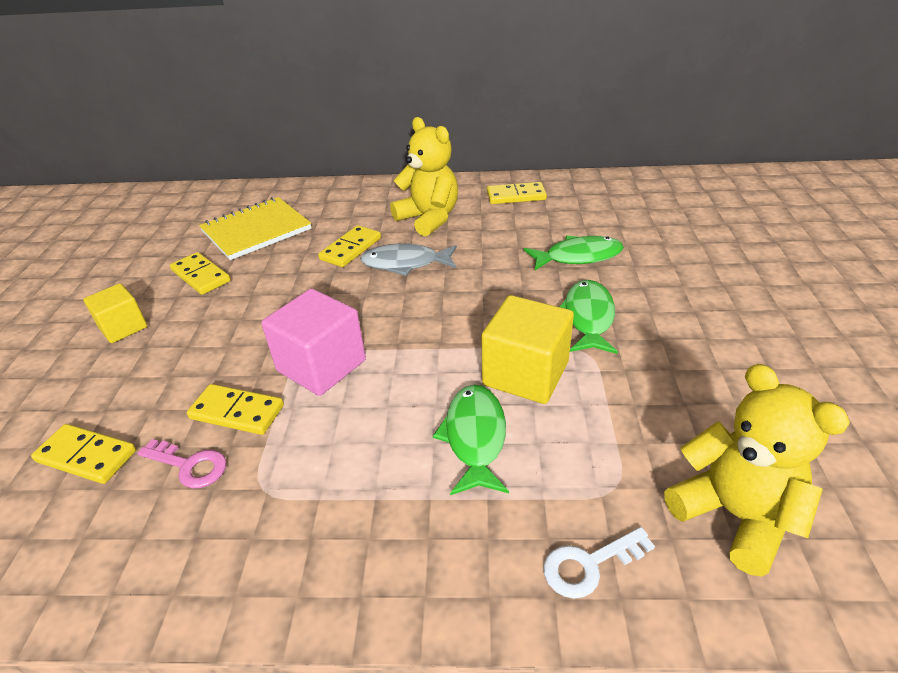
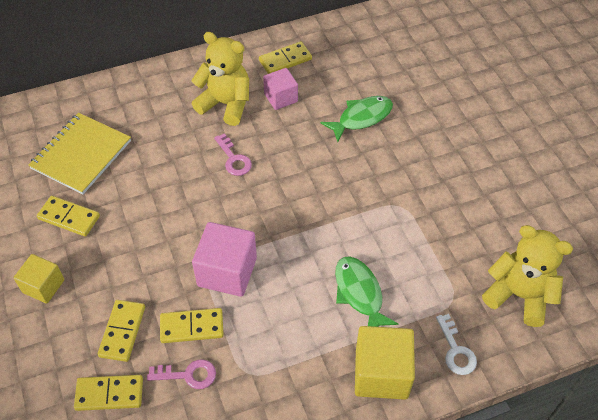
camera: 25 degrees left, 15 degrees up
yellow domino [318,225,381,267] -> yellow domino moved to [98,300,145,362]
grey fish [360,243,457,276] -> pink key [214,133,252,176]
yellow cube [481,295,574,404] -> yellow cube moved to [355,326,415,400]
white key [543,527,655,599] -> white key turned 60 degrees counterclockwise [436,314,477,375]
green fish [559,280,618,354] -> none
none -> pink cube [263,68,298,110]

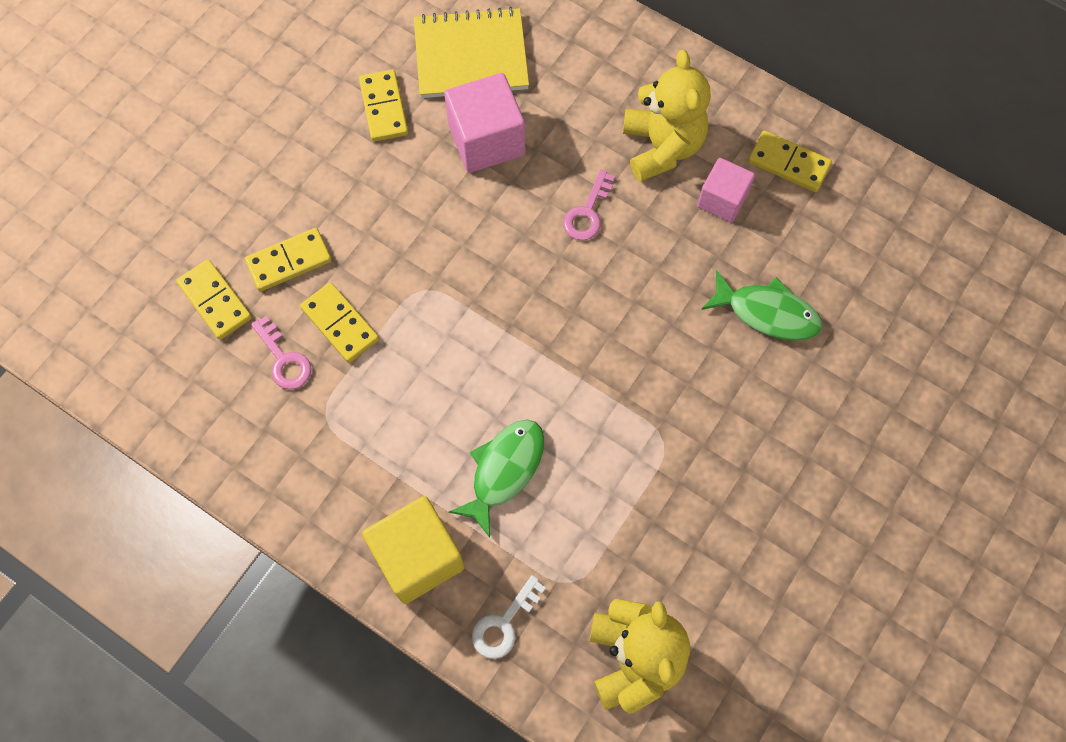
camera: 55 degrees right, 15 degrees up
yellow cube [14,254,64,304] -> none
pink cube [192,222,257,297] -> pink cube moved to [444,73,525,173]

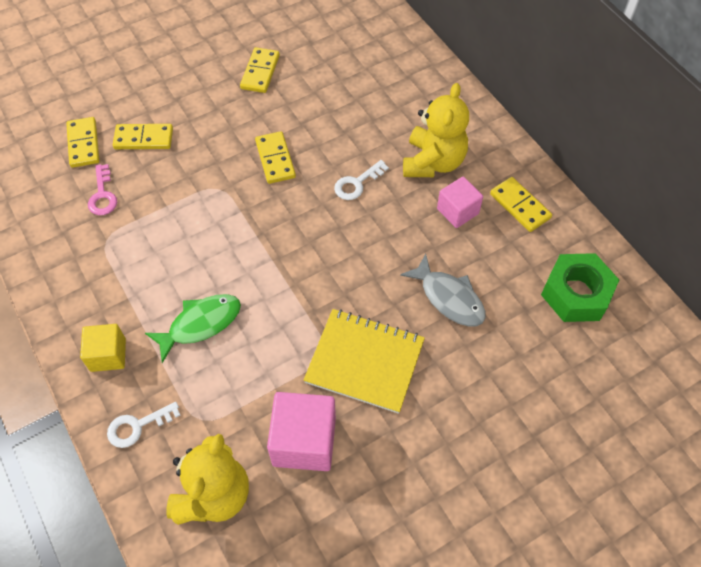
camera: 25 degrees right, 10 degrees down
yellow domino [300,282,379,363] -> yellow domino moved to [255,131,296,184]
yellow cube [362,496,464,604] -> yellow cube [80,324,126,372], size x0.63
yellow notebook [414,7,529,98] -> yellow notebook moved to [304,309,425,414]
pink cube [444,73,525,173] -> pink cube moved to [267,392,336,471]
pink key [563,170,615,240] -> white key [334,160,389,200]
green fish [701,270,822,341] -> grey fish [400,254,485,326]
none -> green nut [541,253,619,322]

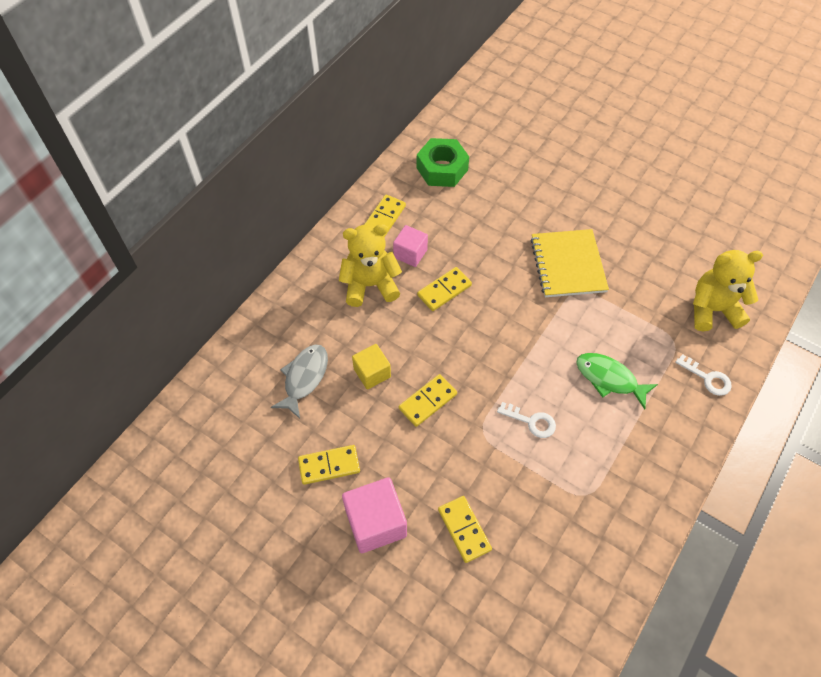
camera: 115 degrees left, 0 degrees up
yellow domino [66,117,99,168] -> yellow domino moved to [417,267,472,311]
yellow cube [80,324,126,372] -> yellow cube moved to [352,344,391,389]
pink key [88,164,117,215] -> none
pink cube [267,392,336,471] -> pink cube moved to [342,477,407,553]
white key [334,160,389,200] -> white key moved to [497,402,556,438]
grey fish [400,254,485,326] -> grey fish moved to [271,345,328,419]

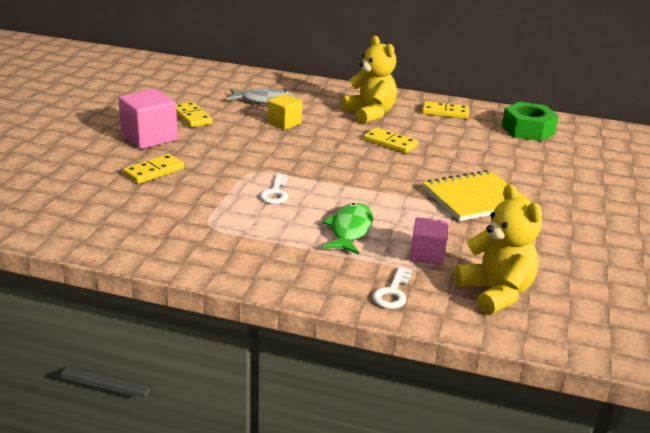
camera: 70 degrees right, 30 degrees down
pink cube [393,225,428,267] -> pink cube moved to [410,217,449,265]
yellow domino [399,374,457,427] -> none

